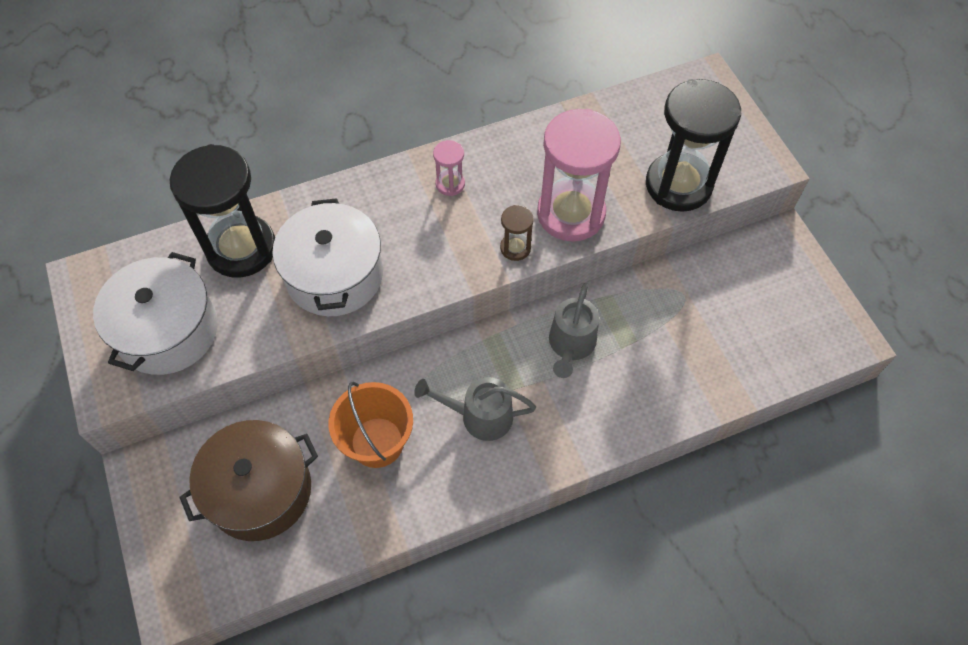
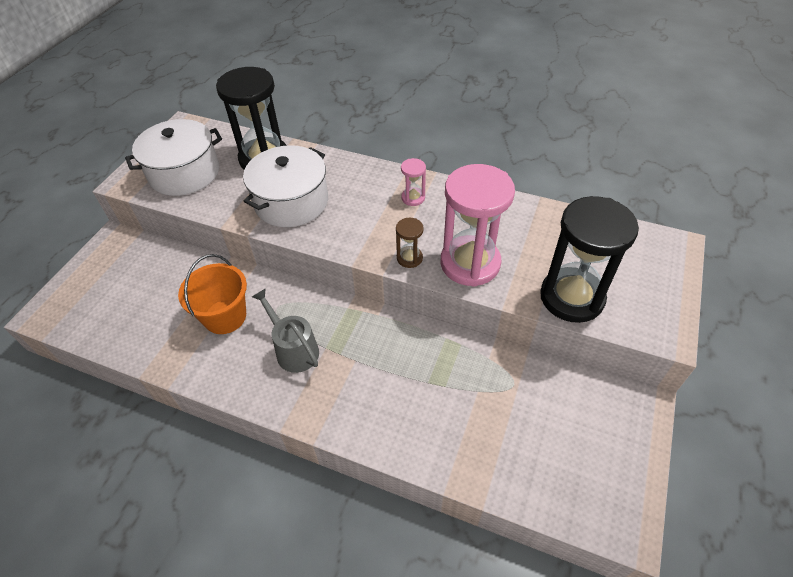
camera: 45 degrees right, 10 degrees down
brown pot [179,420,318,541] -> none
grey watering can [549,283,599,378] -> none

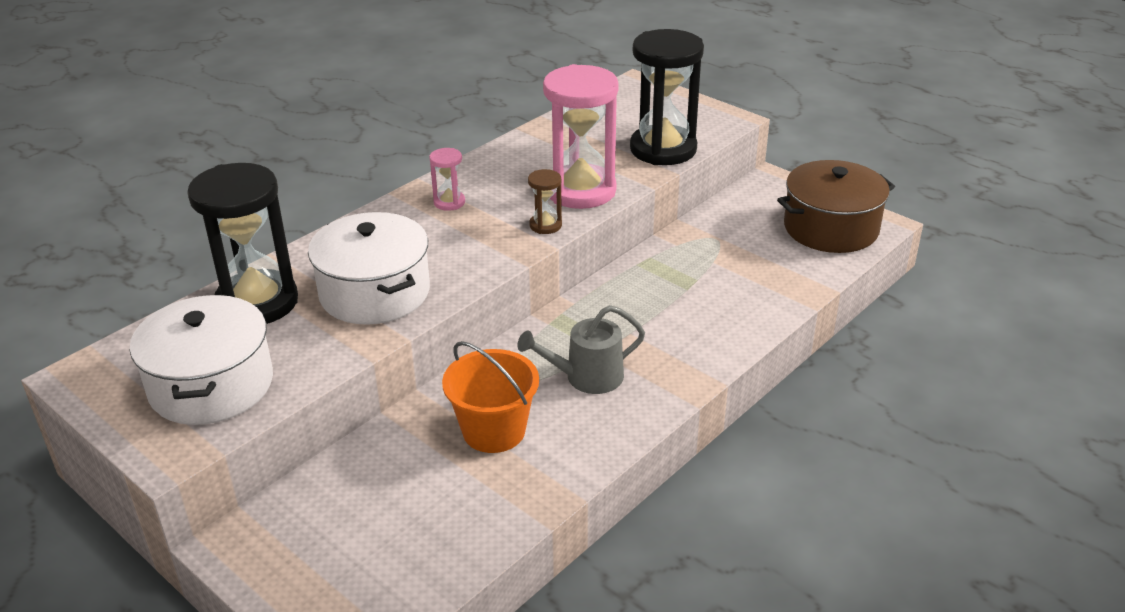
camera: 70 degrees left, 15 degrees down
none -> brown pot [777,160,895,253]

